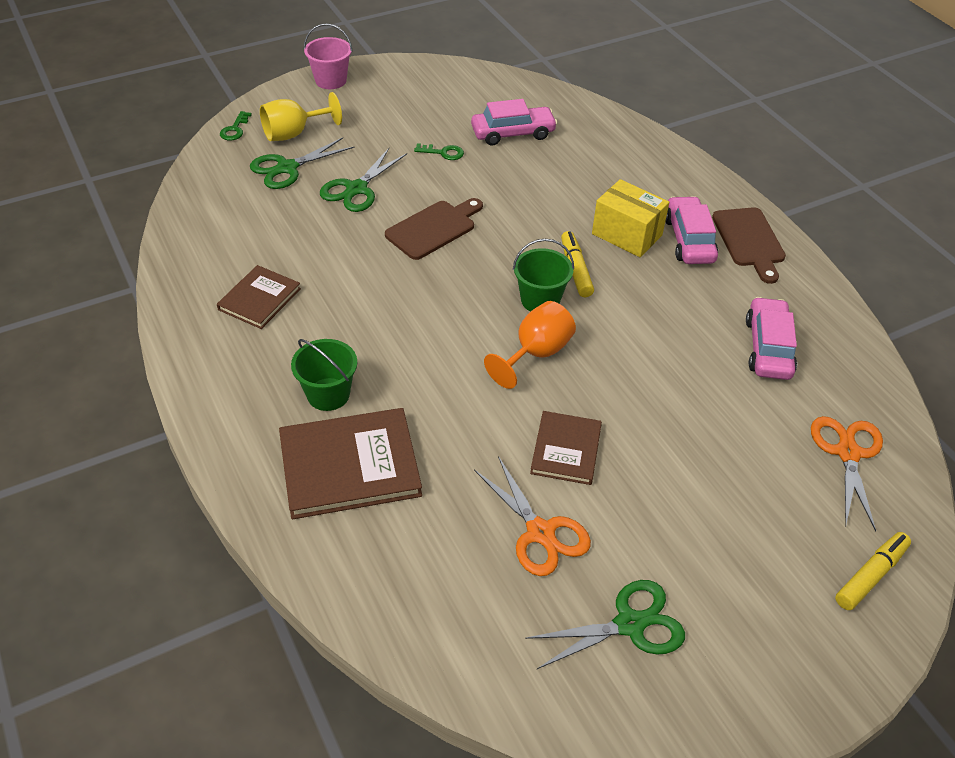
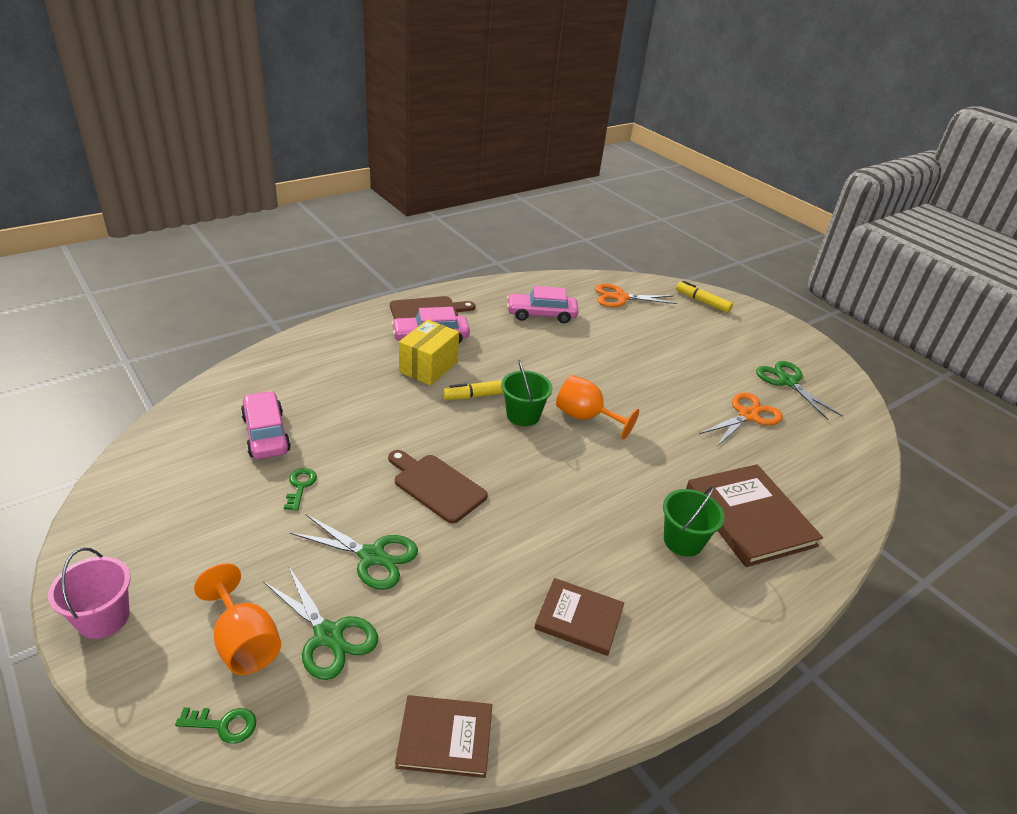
camera: 100 degrees left, 10 degrees down
yellow goblet [260,92,342,141] -> orange goblet [194,563,281,675]
brown book [530,411,602,485] -> brown book moved to [395,695,492,778]

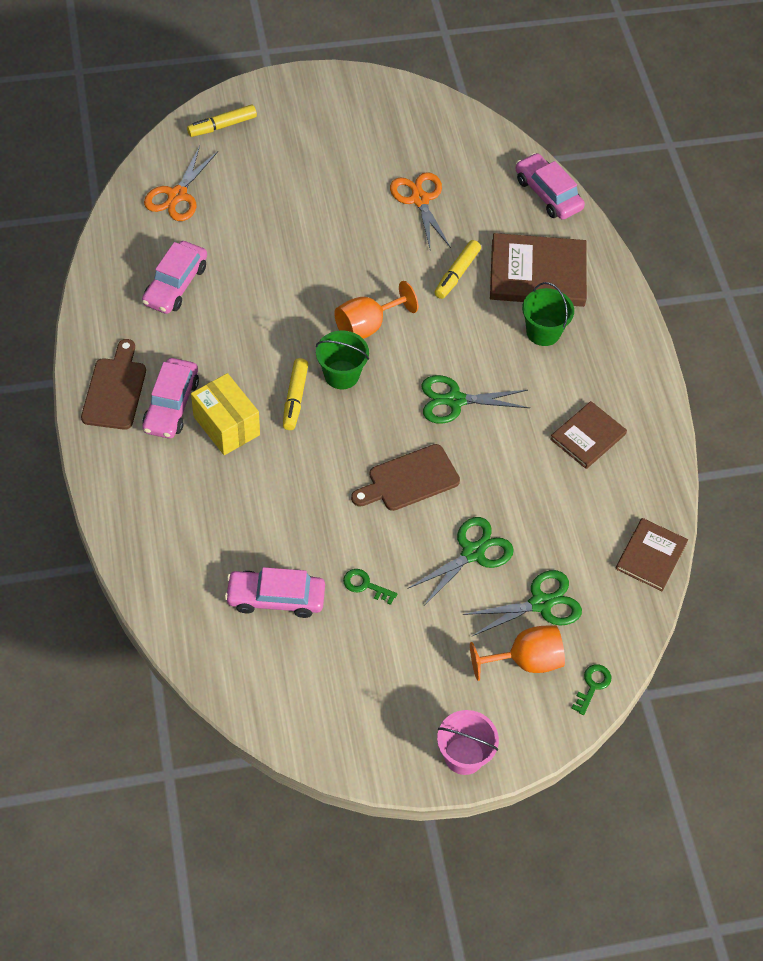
camera: 65 degrees left, 20 degrees up
green scissors [756,361,843,420] -> green scissors moved to [422,375,530,424]
none -> yellow marker [434,240,481,299]
none -> pink car [516,153,585,220]

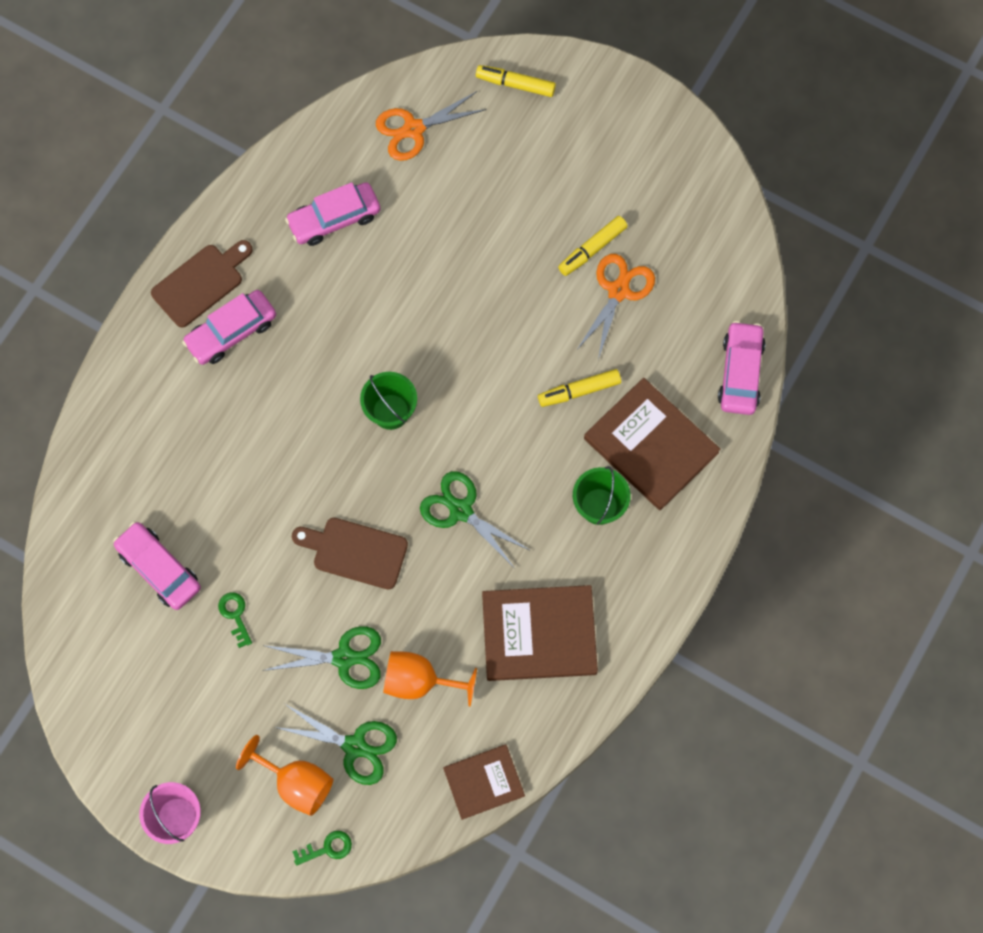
camera: 45 degrees right, 15 degrees up
yellow box [191,373,260,455] -> none
yellow marker [283,358,308,430] -> yellow marker moved to [558,216,628,276]
orange goblet [334,281,418,339] -> orange goblet moved to [383,651,477,707]
brown book [550,401,627,469] -> brown book [482,585,598,681], size x1.67

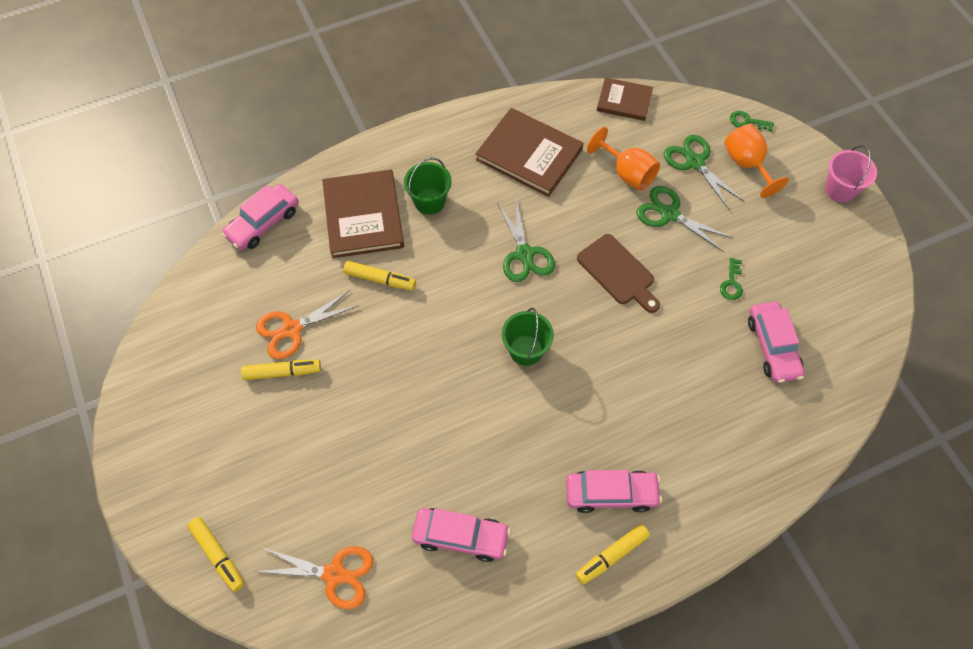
camera: 145 degrees left, 10 degrees down
brown cutting board [151,240,253,327] -> yellow marker [576,524,650,585]

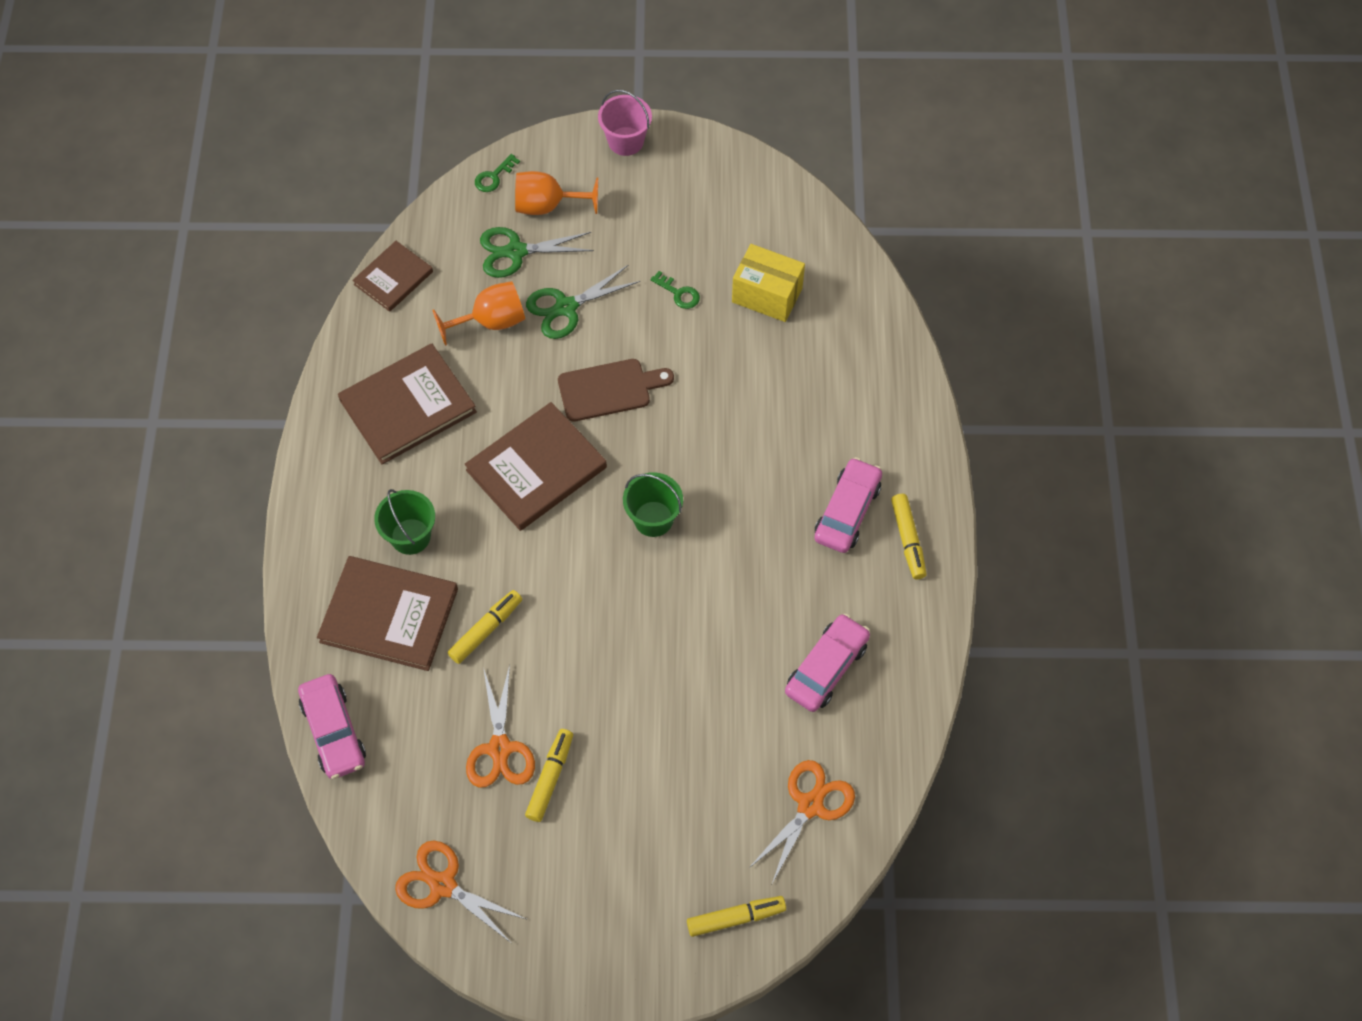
camera: 65 degrees left, 0 degrees up
green scissors [497,199,555,282] -> brown book [465,402,607,531]
pink car [748,302,805,383] -> yellow box [732,244,805,322]
none -> orange scissors [395,841,528,943]

